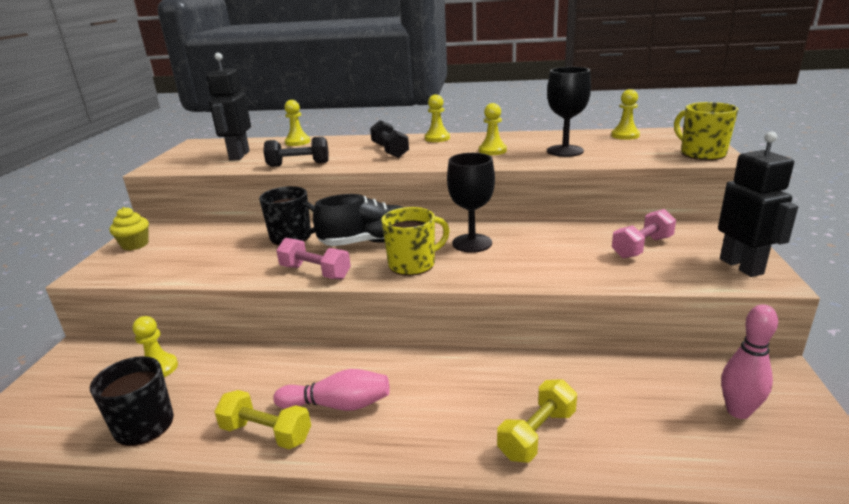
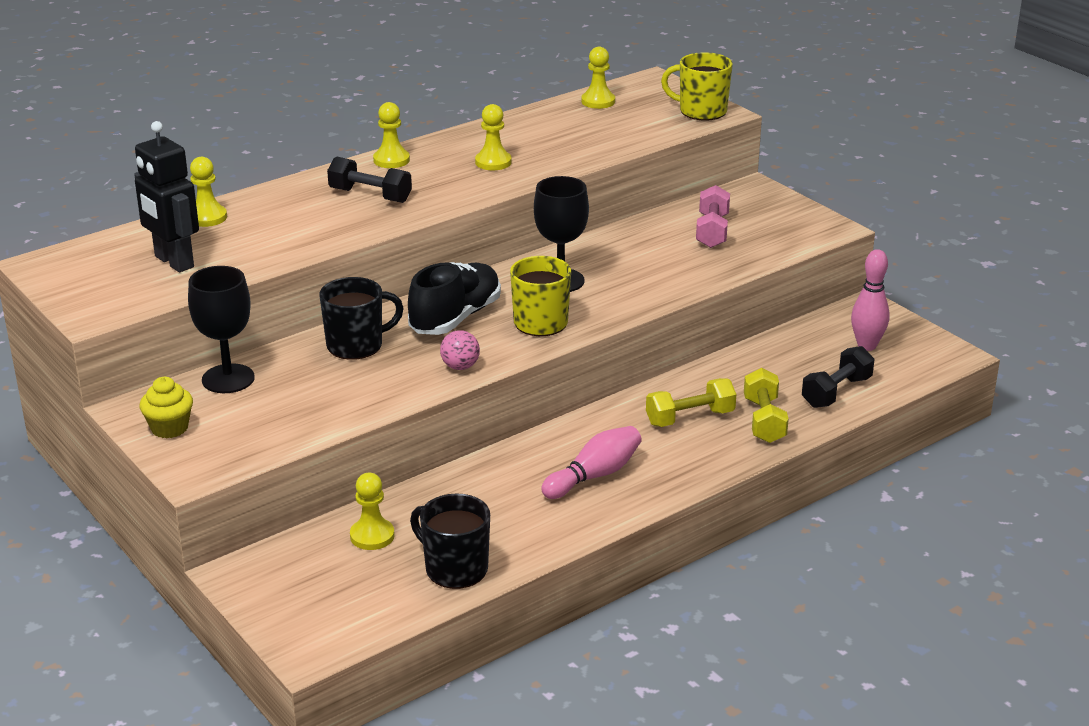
camera: 45 degrees left, 5 degrees up
yellow dumbbell [214,390,311,449] -> yellow dumbbell moved to [646,378,736,427]
black dumbbell [263,137,329,167] -> black dumbbell moved to [802,346,874,408]
pink dumbbell [276,238,351,280] -> pink ball [440,330,480,370]
black goblet [547,67,591,157] -> black goblet moved to [188,266,255,393]
black robot [718,131,798,277] -> none

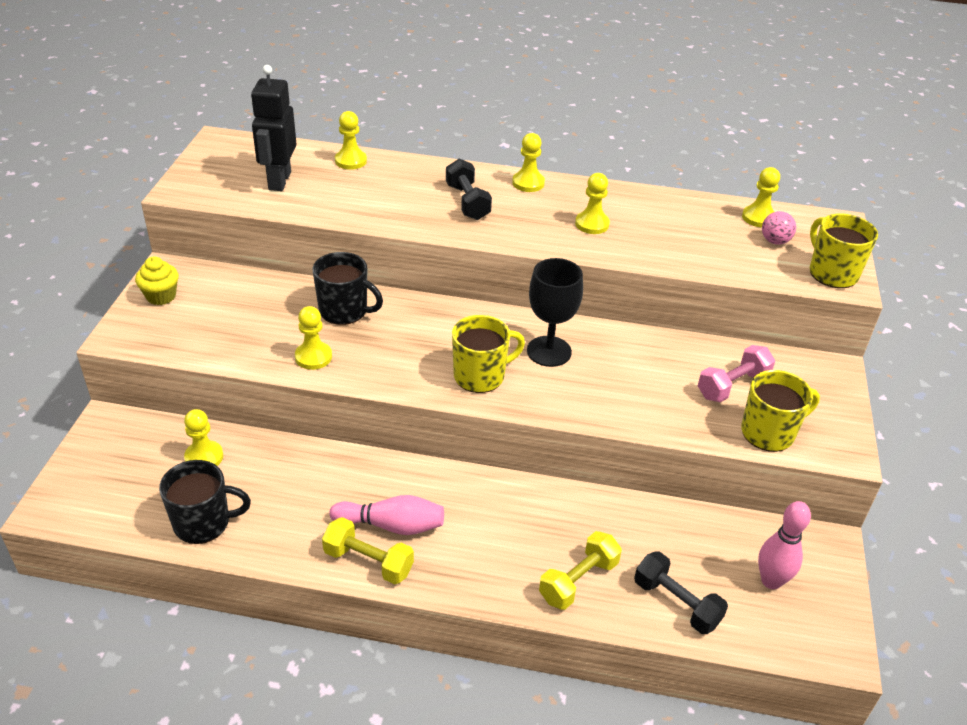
camera: 45 degrees right, 10 degrees up
black goblet [188,266,255,393] -> none
black shoe [408,262,501,335] -> none
black mug [410,493,490,589] -> black mug turned 90 degrees clockwise [159,460,251,544]
pink ball [440,330,480,370] -> pink ball moved to [762,211,796,245]
yellow dumbbell [646,378,736,427] -> yellow dumbbell moved to [322,517,414,584]
black dumbbell [802,346,874,408] -> black dumbbell turned 45 degrees clockwise [634,551,728,634]
none -> yellow pawn [295,306,332,370]
none -> yellow mug [741,370,820,452]

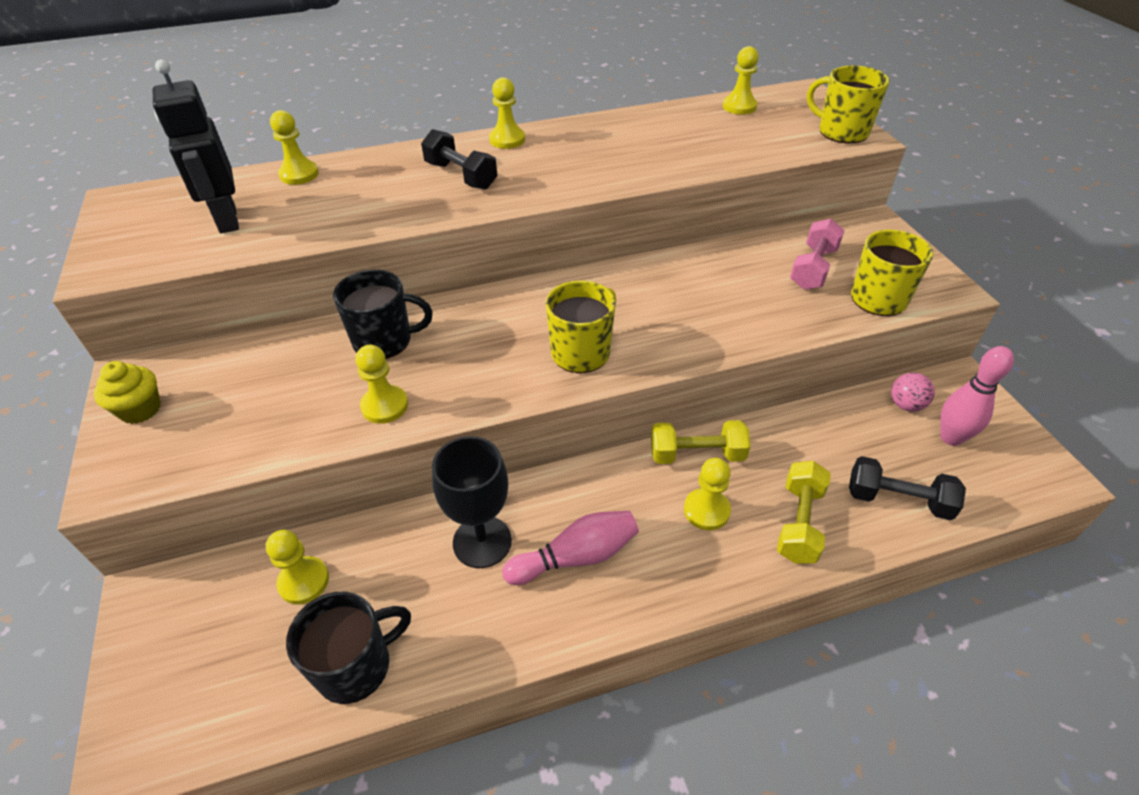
camera: 25 degrees left, 5 degrees up
yellow dumbbell [322,517,414,584] -> yellow dumbbell moved to [651,420,751,464]
black goblet [527,258,583,367] -> black goblet moved to [432,436,512,568]
yellow pawn [575,173,610,234] -> yellow pawn moved to [684,458,731,530]
pink ball [762,211,796,245] -> pink ball moved to [891,373,935,412]

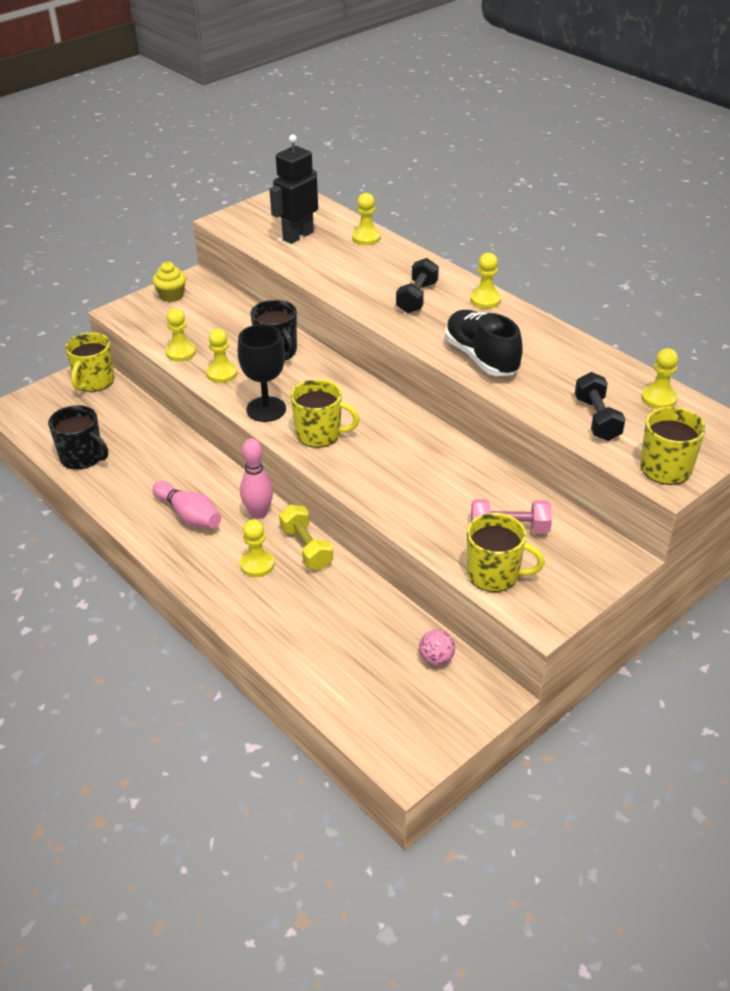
camera: 65 degrees right, 5 degrees down
yellow pawn [266,530,329,605] -> yellow pawn moved to [166,308,196,362]
black goblet [432,436,512,568] -> black goblet moved to [238,324,286,422]
yellow dumbbell [777,461,831,564] -> none
black dumbbell [849,456,966,520] -> black dumbbell moved to [575,372,626,441]
pink bowling pin [940,346,1014,446] -> pink bowling pin moved to [240,438,273,519]
none -> yellow mug [65,332,114,392]
none -> black shoe [445,310,523,376]

